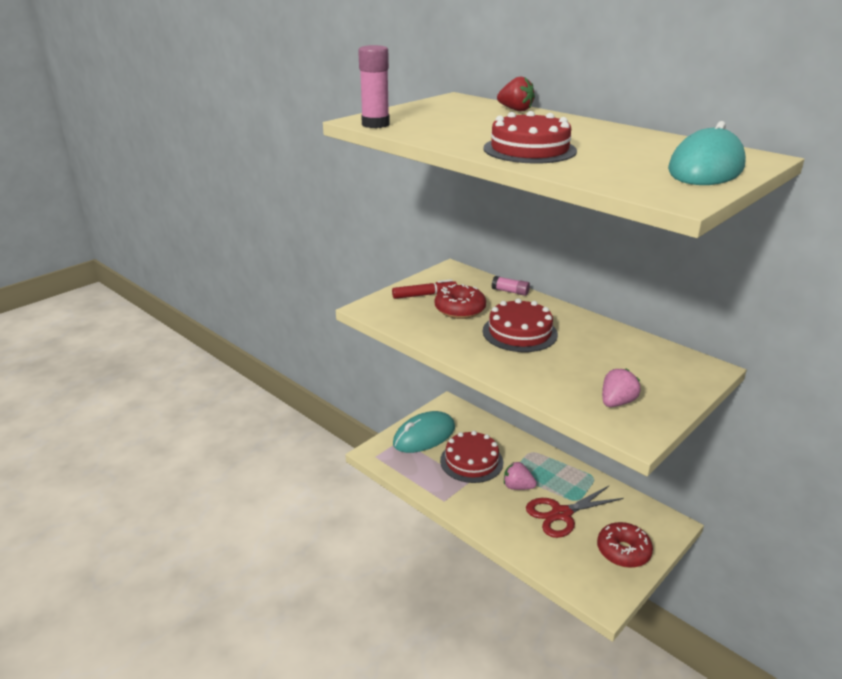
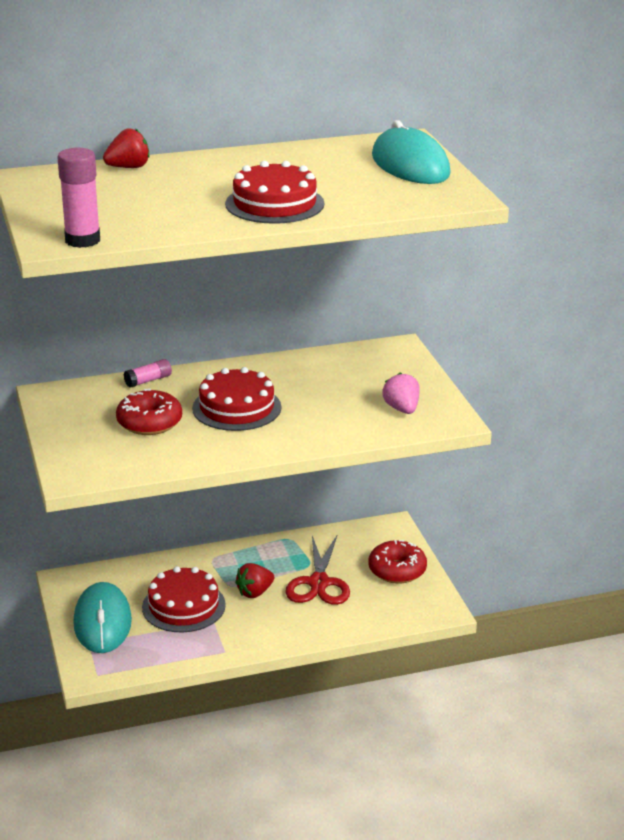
camera: 60 degrees left, 0 degrees up
red marker [392,279,457,299] -> none
pink strawberry [504,462,537,490] -> red strawberry [235,563,274,598]

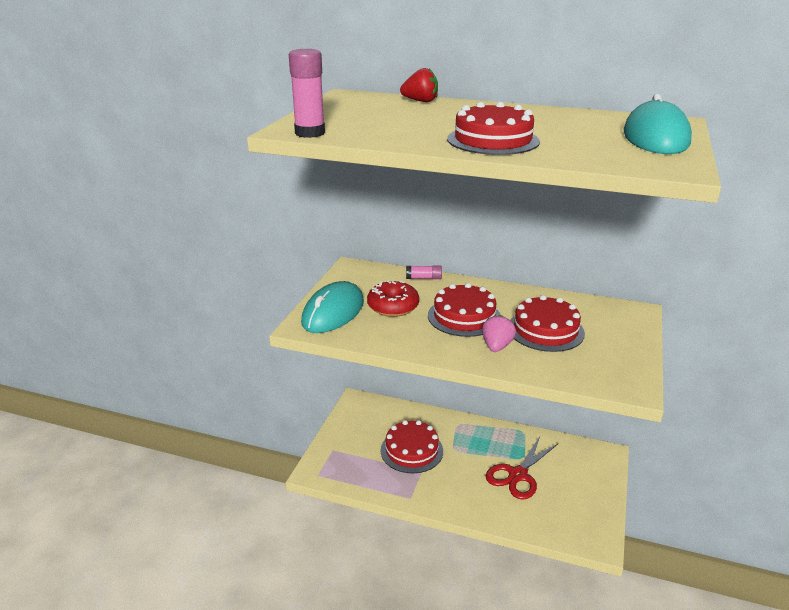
camera: 35 degrees right, 0 degrees up
turquoise mouse [73,582,132,653] -> turquoise mouse moved to [301,281,364,333]
red strawberry [235,563,274,598] -> none
red donut [369,540,427,584] -> none
pink strawberry [382,372,419,414] -> pink strawberry moved to [482,315,516,352]
none -> red cake [510,295,585,352]

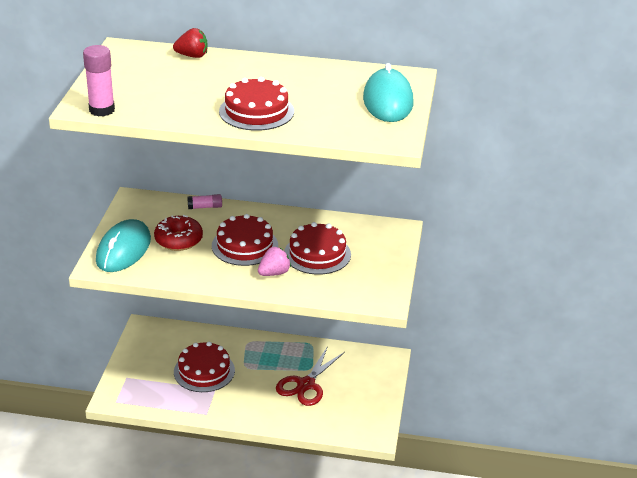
camera: 10 degrees left, 5 degrees up
pink strawberry [482,315,516,352] -> pink strawberry turned 45 degrees clockwise [258,247,291,276]

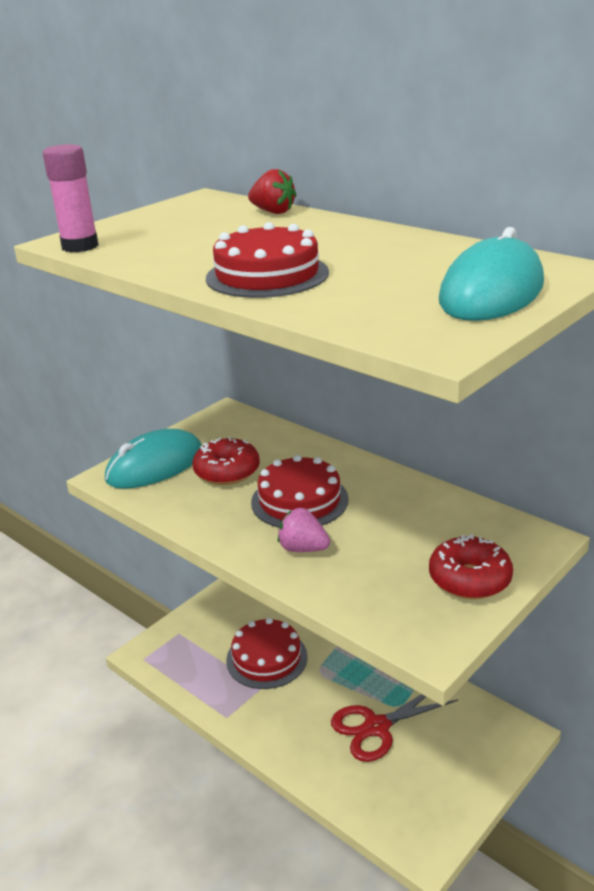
camera: 35 degrees right, 5 degrees down
pink glue stick [187,194,222,209] -> none
pink strawberry [258,247,291,276] -> pink strawberry turned 150 degrees counterclockwise [278,508,330,552]
red cake [284,222,351,275] -> none
none -> red donut [429,534,513,599]

